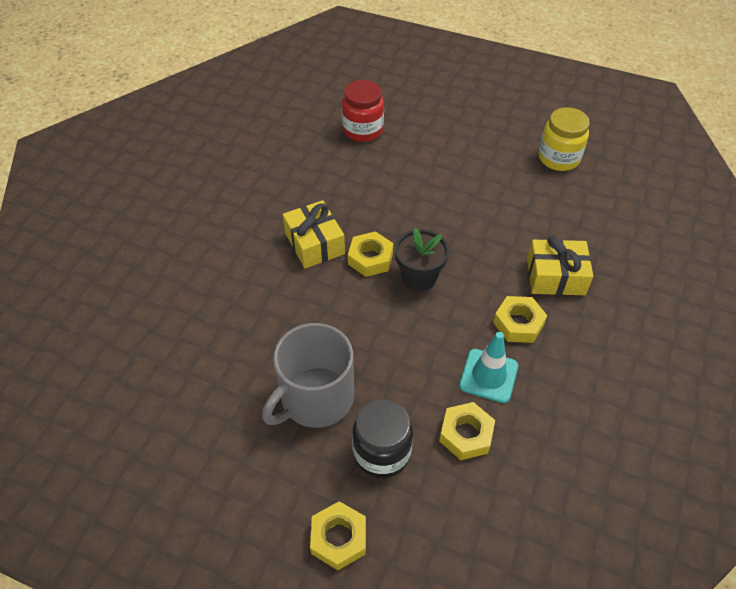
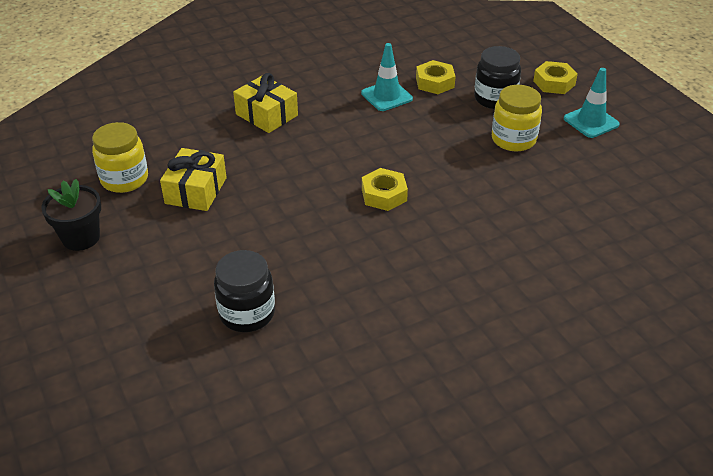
camera: 140 degrees left, 10 degrees down
grey mug [262,323,354,428] -> yellow jar [492,85,542,151]
yellow gift [283,200,345,268] -> yellow gift moved to [160,148,227,211]
red jar [342,80,384,142] -> black jar [214,250,275,332]
black flower pot [395,228,449,291] -> black flower pot moved to [41,179,101,251]
yellow nut [493,296,547,343] -> none
none -> turquoise traffic cone [564,68,620,138]

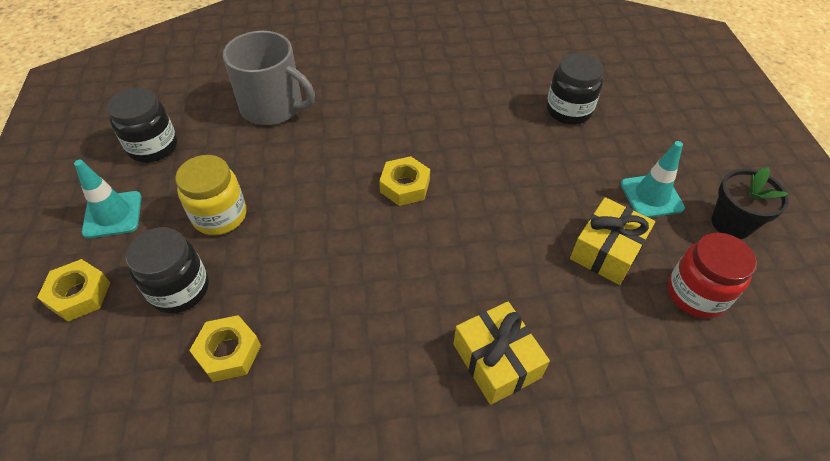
camera: 160 degrees left, 10 degrees up
yellow jar [92,122,148,193] -> red jar [668,233,757,319]
turquoise traffic cone [361,43,413,111] -> turquoise traffic cone moved to [620,141,685,218]
none -> black jar [107,88,177,163]
none -> grey mug [223,31,315,125]

